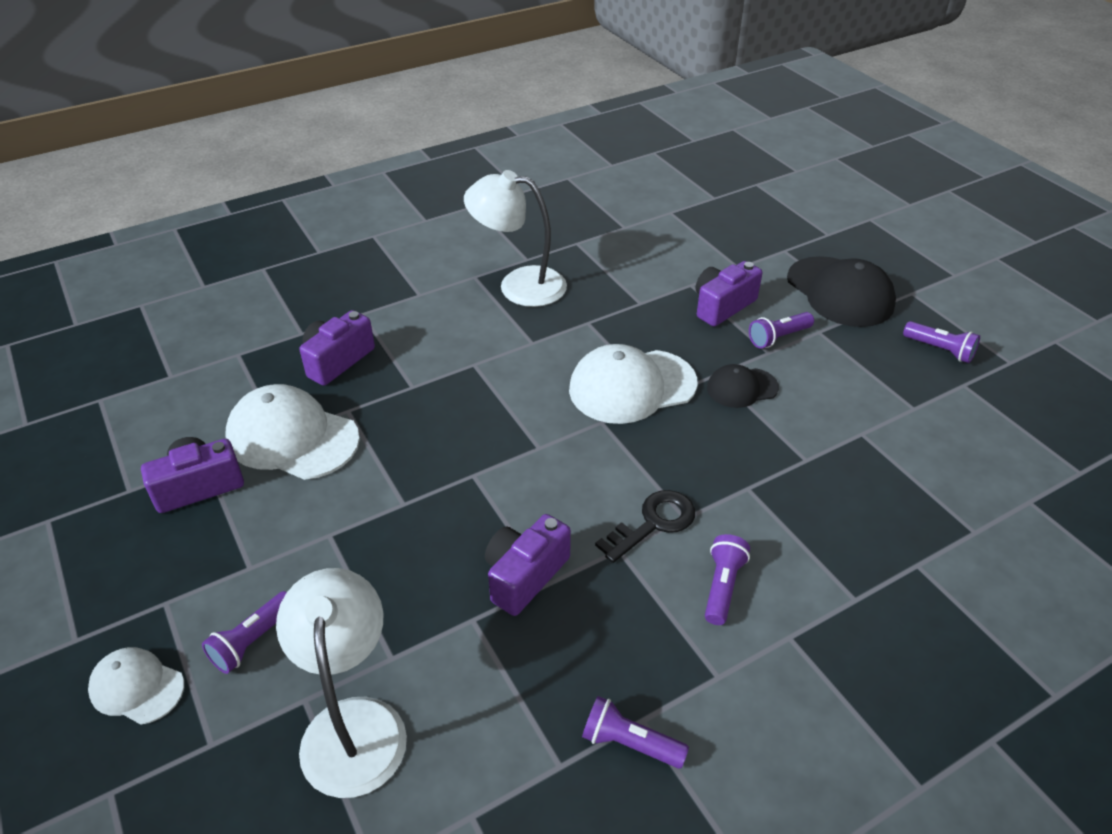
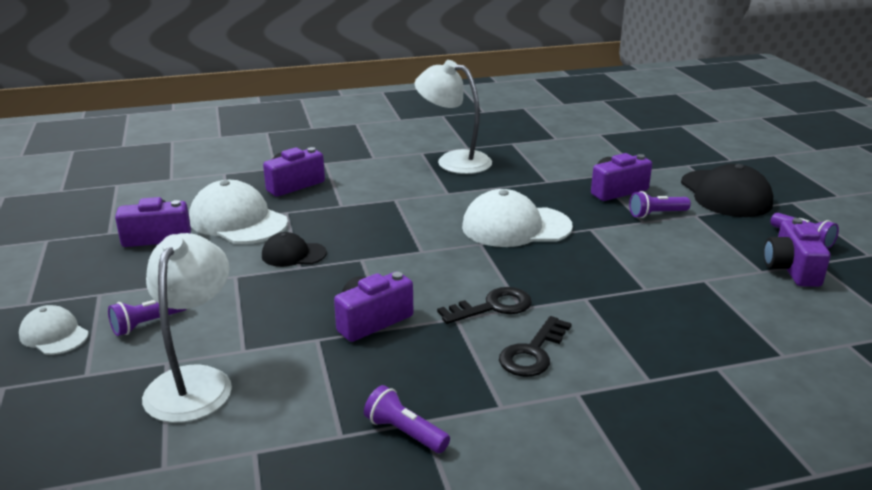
camera: 15 degrees right, 15 degrees down
purple flashlight [705,534,750,625] -> black key [499,316,572,377]
black cap [707,364,779,408] -> black cap moved to [262,232,327,267]
none -> purple camera [764,218,831,287]

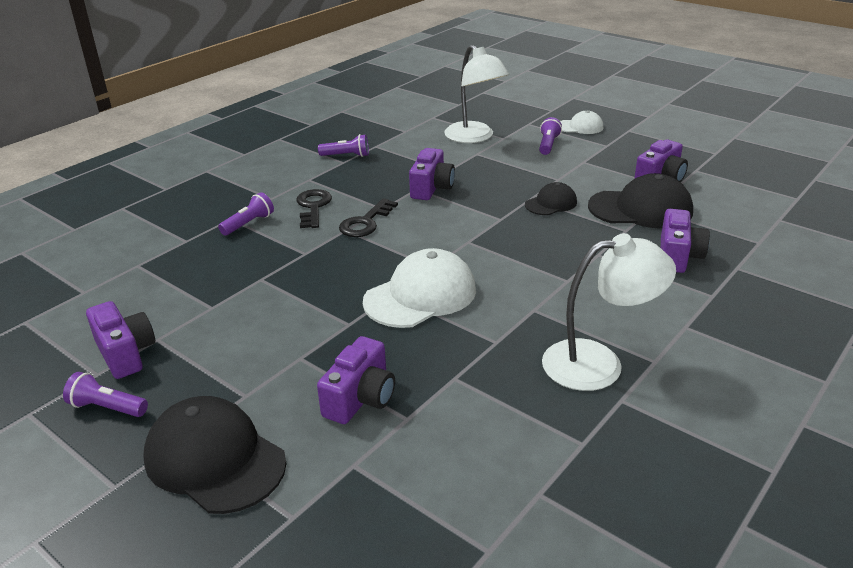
camera: 145 degrees right, 5 degrees up
white cap [189,180,288,244] -> black cap [588,173,693,229]
purple flashlight [629,191,691,218] -> purple flashlight moved to [218,192,274,236]

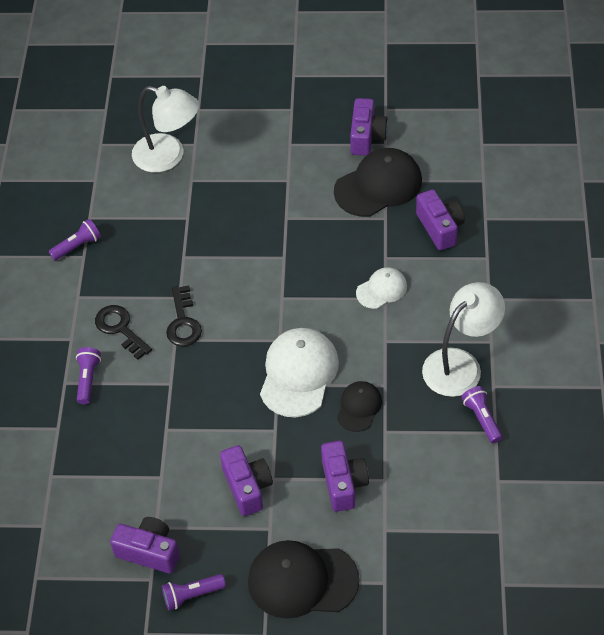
camera: 35 degrees left, 20 degrees up
purple camera [409,148,455,200] -> purple camera moved to [220,445,273,516]
black cap [525,182,577,215] -> black cap moved to [337,381,382,432]
purple flashlight [539,117,562,155] -> purple flashlight moved to [461,386,502,444]
white cap [560,110,603,134] -> white cap moved to [356,267,407,309]

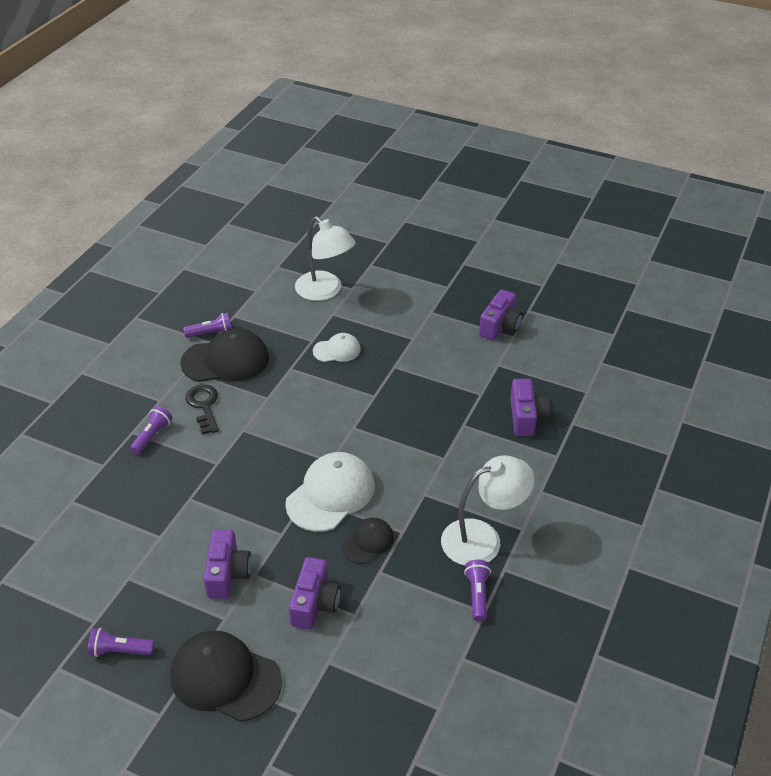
camera: 20 degrees right, 10 degrees down
purple camera [110,517,180,574] -> none
black key [166,285,202,346] -> none
black cap [334,148,422,217] -> black cap moved to [180,329,269,382]
white cap [356,267,407,309] -> white cap moved to [313,333,361,362]

